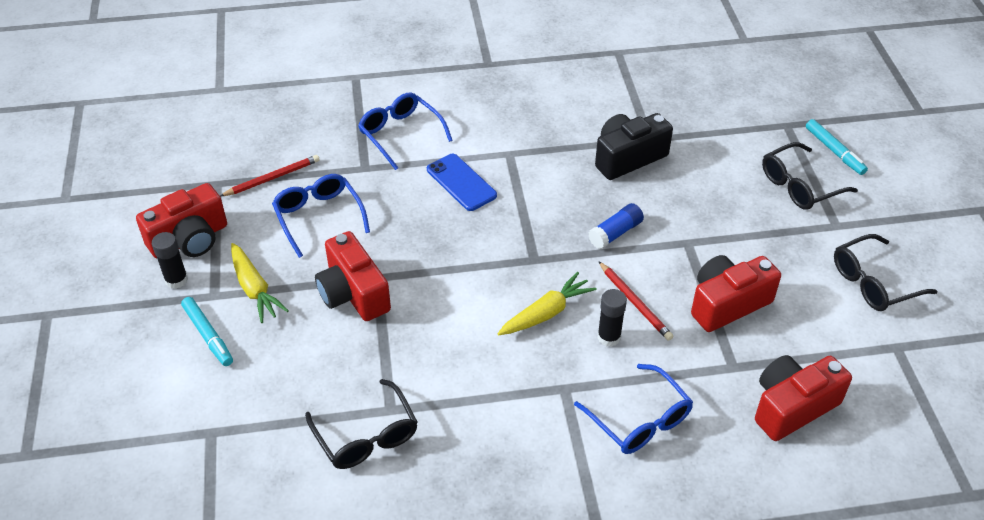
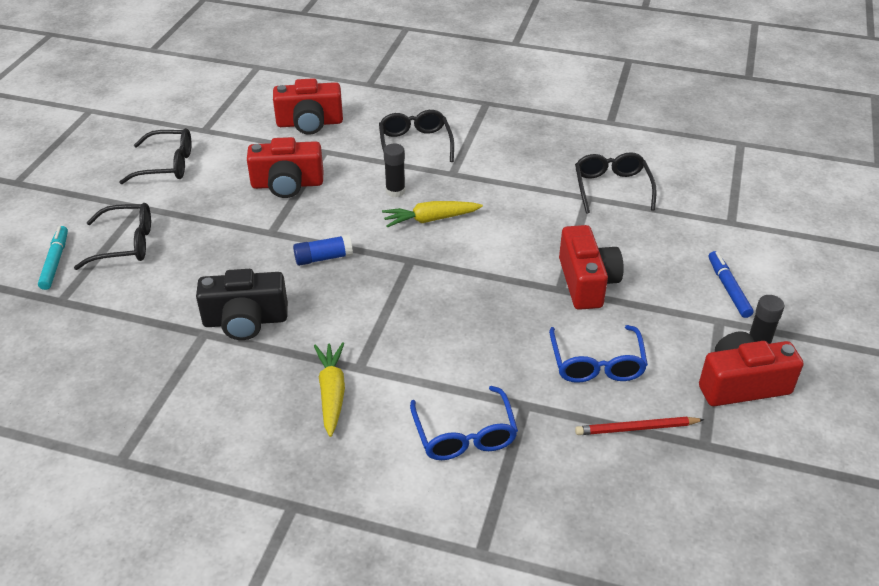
camera: 155 degrees left, 5 degrees down
turquoise marker [181,297,233,366] -> blue marker [709,251,754,318]
yellow carrot [231,243,289,323] -> yellow carrot moved to [314,342,345,437]
blue phone [427,154,497,211] -> none
blue glasses [574,364,693,454] -> black glasses [379,110,454,162]
red pencil [599,261,673,341] -> none

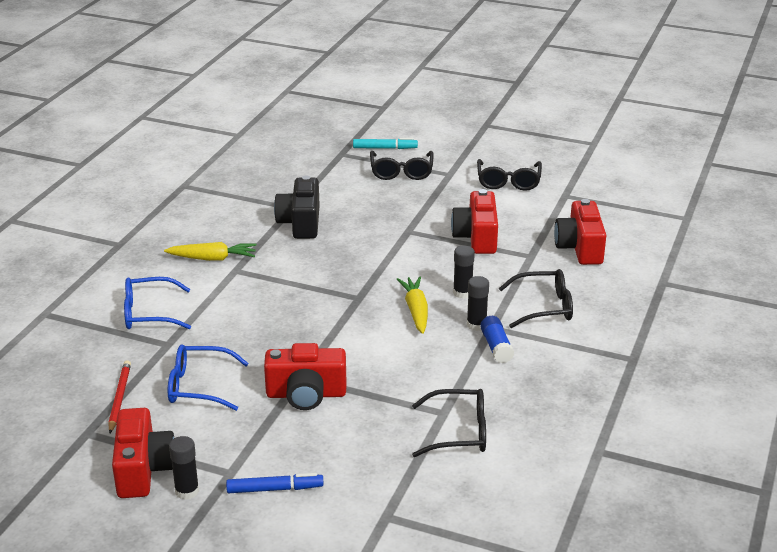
camera: 95 degrees right, 10 degrees down
blue glue stick [293,235,353,266] -> blue glue stick moved to [480,316,514,363]
none -> black glue stick [467,276,489,331]

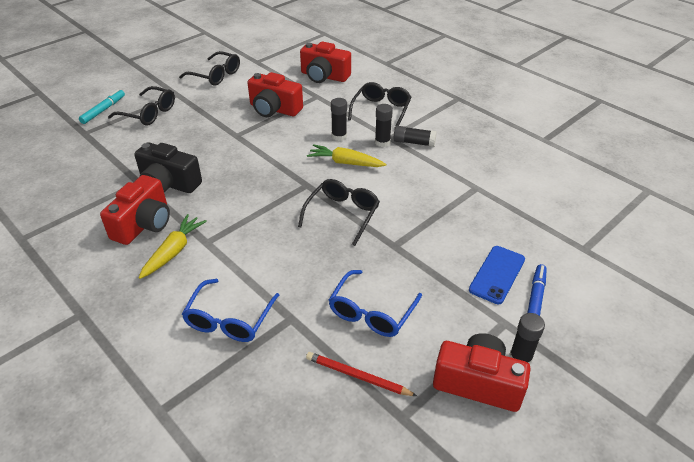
camera: 65 degrees left, 10 degrees up
red camera [264,343,346,410] -> red camera moved to [100,175,170,245]
black glasses [412,389,486,457] -> black glasses moved to [298,179,380,246]
blue glue stick [480,316,514,363] -> black glue stick [394,126,437,147]
none -> blue phone [469,246,525,304]

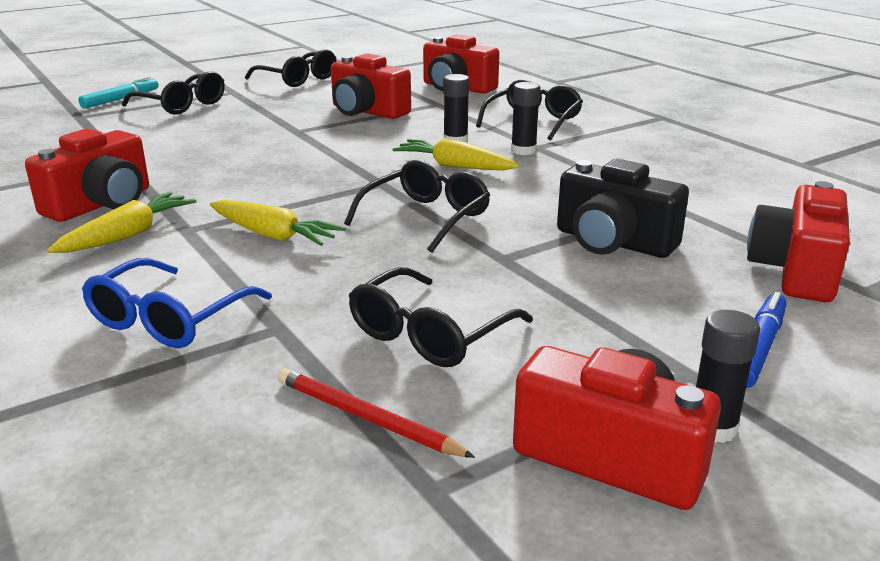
camera: 10 degrees right, 15 degrees down
black camera [134,142,202,193] -> black camera moved to [557,159,689,258]
blue glasses [329,270,422,337] -> black glasses [348,267,533,367]
black glue stick [394,126,437,147] -> none
blue phone [469,246,525,304] -> none
none -> yellow carrot [210,200,346,246]
none -> red camera [747,181,850,302]

